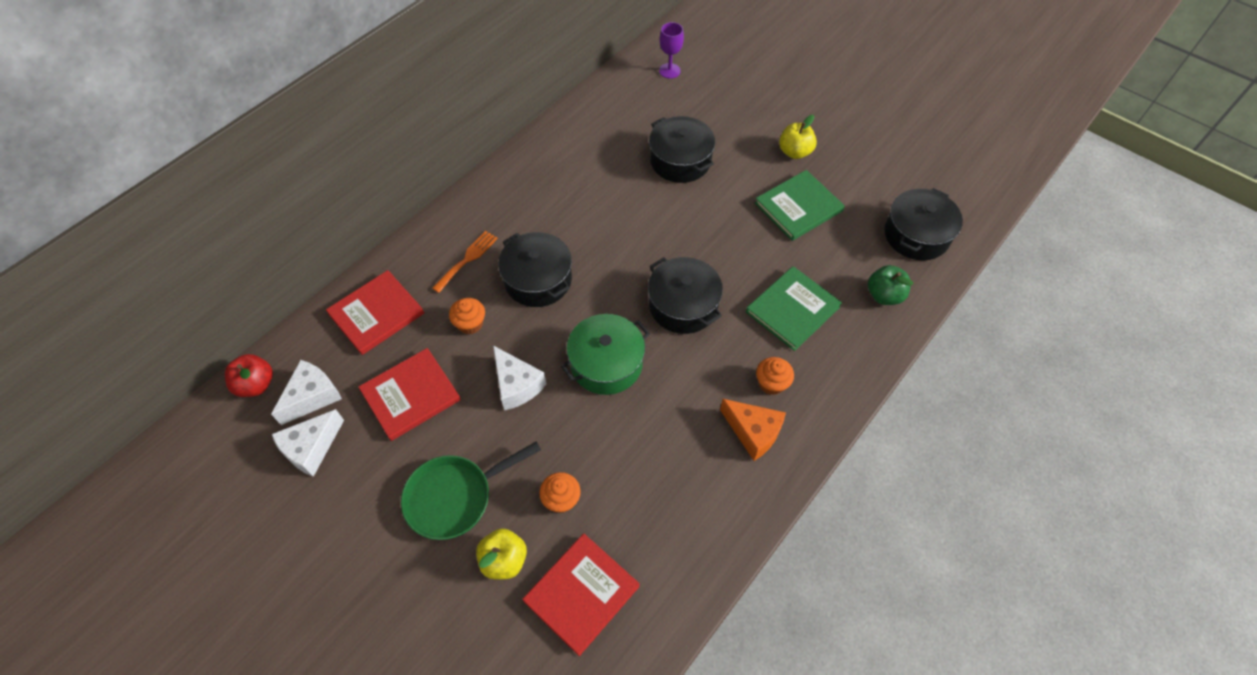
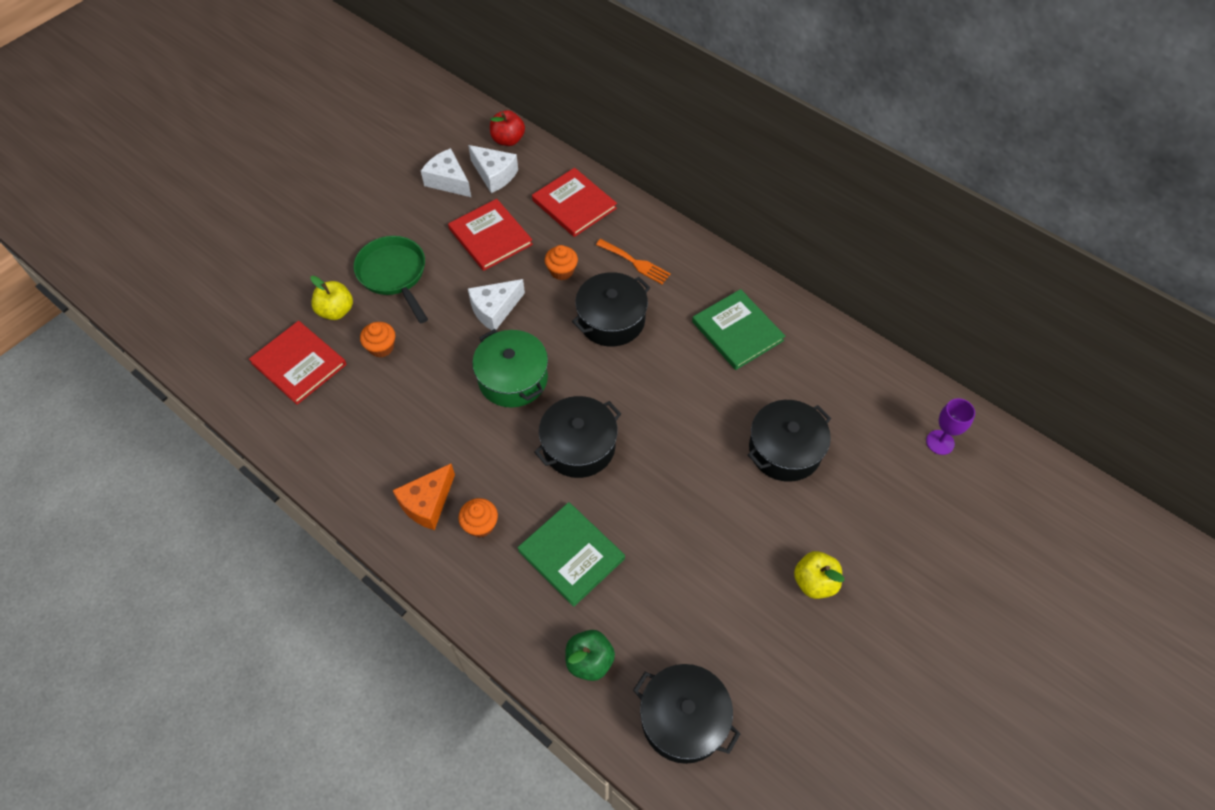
camera: 90 degrees right, 0 degrees up
green book [755,170,845,241] -> green book moved to [692,289,785,370]

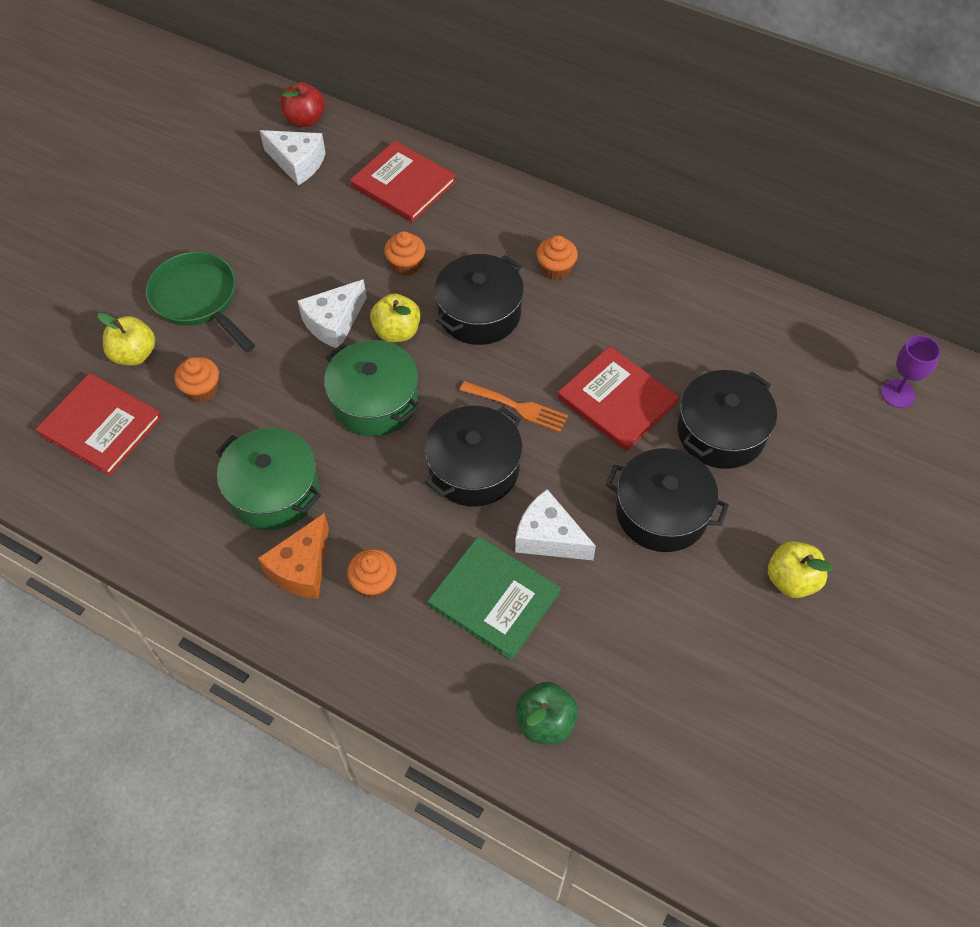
camera: 10 degrees left, 0 degrees up
white cheese [421,148,471,197] -> white cheese moved to [515,489,596,560]
red book [448,199,533,271] -> red book moved to [558,346,679,451]
orange fork [596,239,671,284] -> orange fork moved to [460,381,568,432]
black pot [633,664,740,764] -> black pot moved to [606,448,729,552]
green book [692,289,785,370] -> none
none -> green pot [216,428,321,530]
none -> yellow apple [370,293,421,342]
none -> orange cupcake [536,235,578,280]

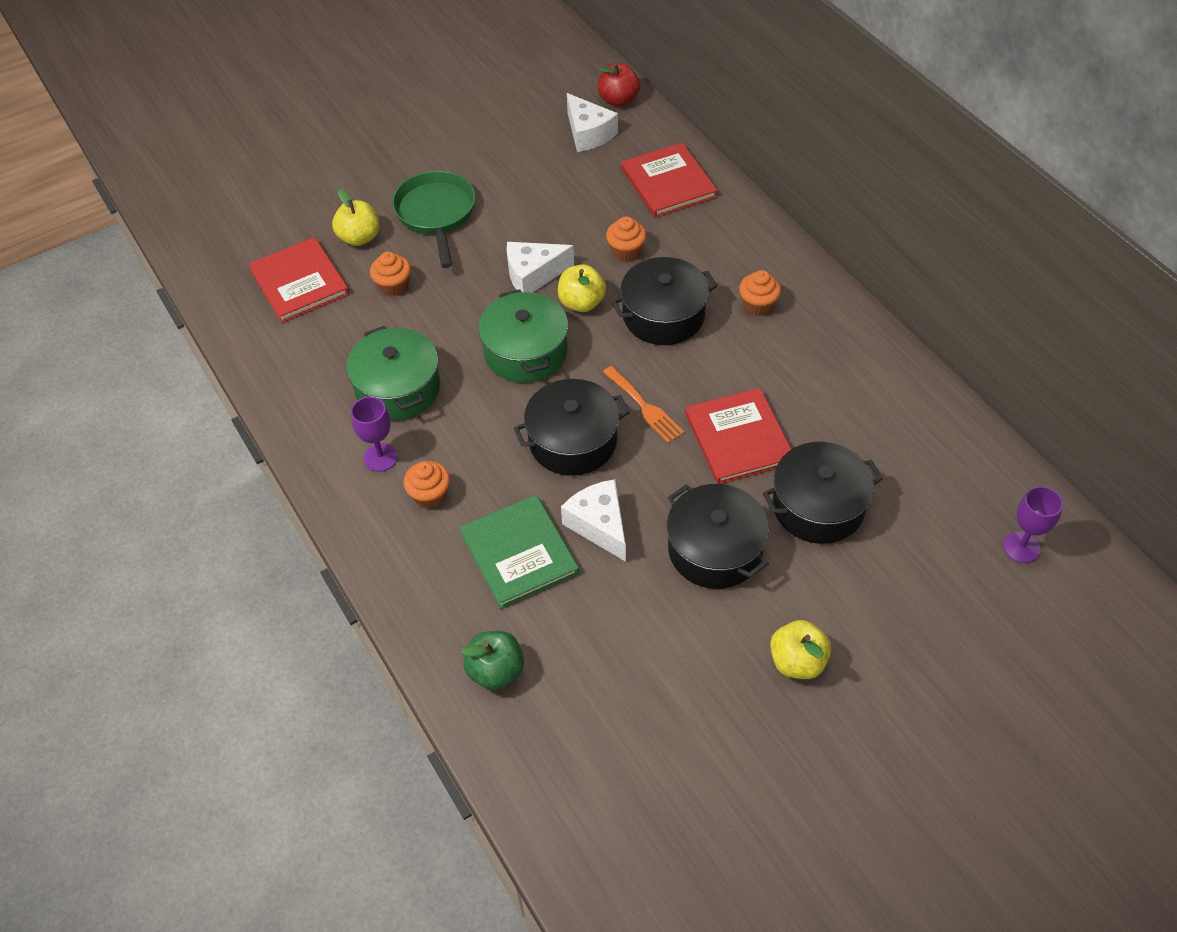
camera: 30 degrees right, 5 degrees down
orange cheese [258,513,329,599] -> purple goblet [351,396,398,472]

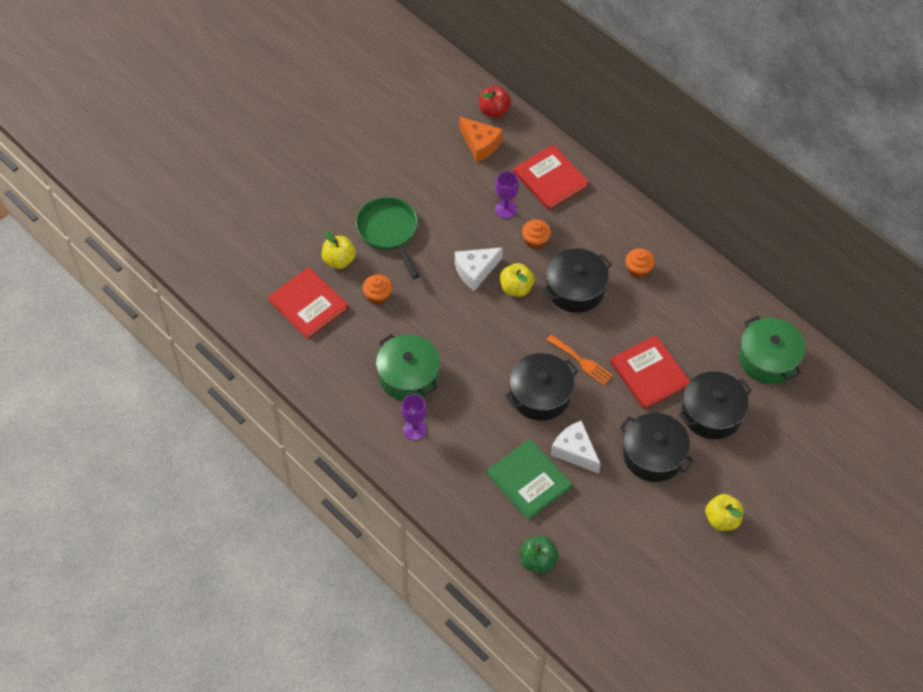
camera: 15 degrees left, 5 degrees up
orange cupcake [403,461,450,509] -> none
green pot [478,289,568,383] -> green pot moved to [739,316,805,384]
white cheese [567,93,618,152] -> orange cheese [459,117,503,162]
purple goblet [1003,486,1063,563] -> purple goblet moved to [495,171,519,218]

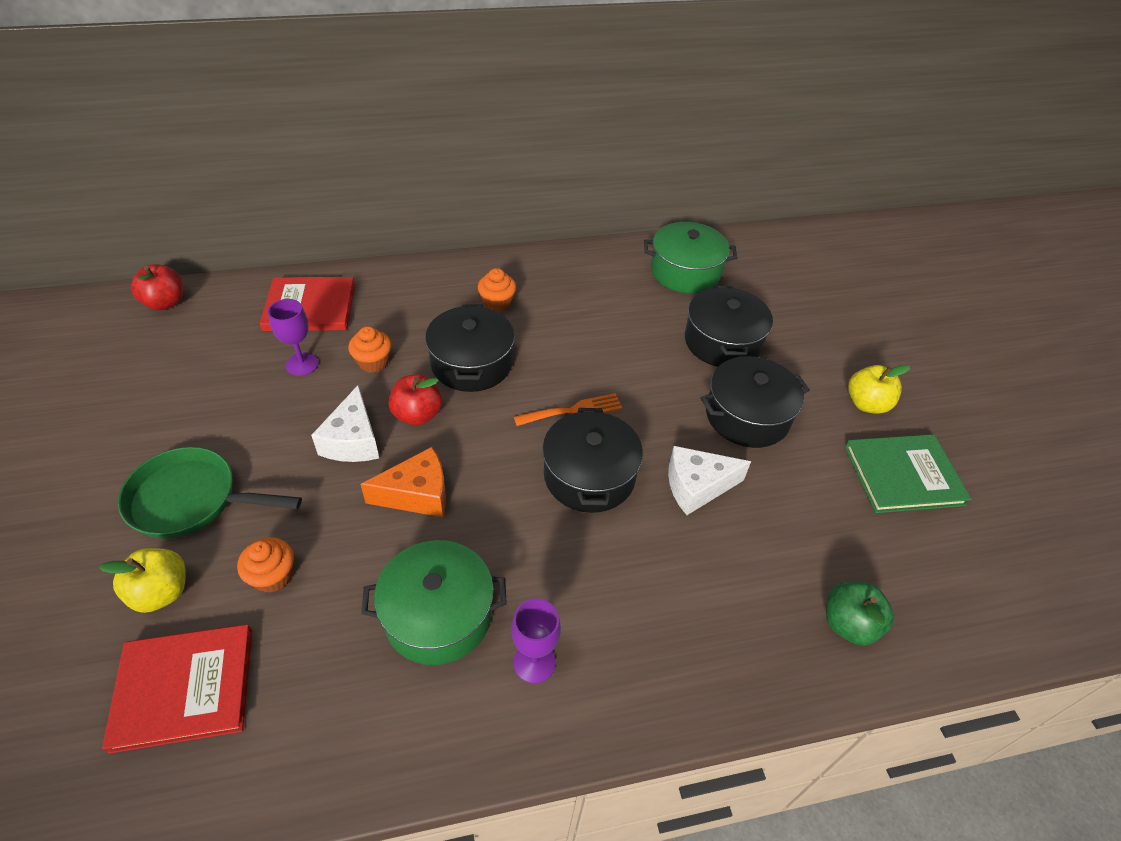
camera: 60 degrees left, 10 degrees down
orange cheese [459,117,503,162] -> orange cheese moved to [360,447,446,517]
green book [486,439,572,520] -> green book moved to [845,434,972,513]
yellow apple [500,263,535,297] -> red apple [389,374,442,425]
red book [610,335,690,409] -> none

